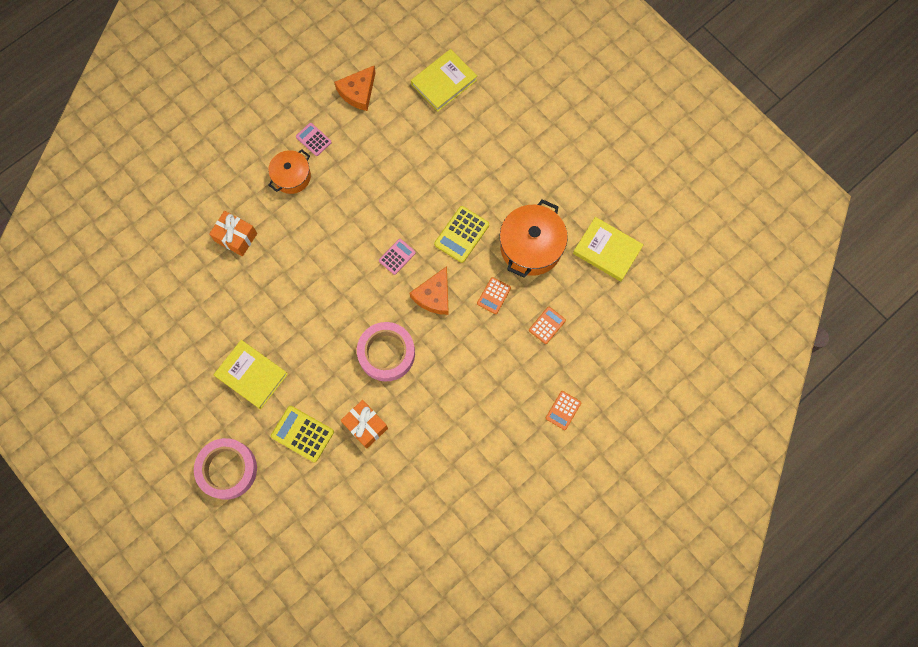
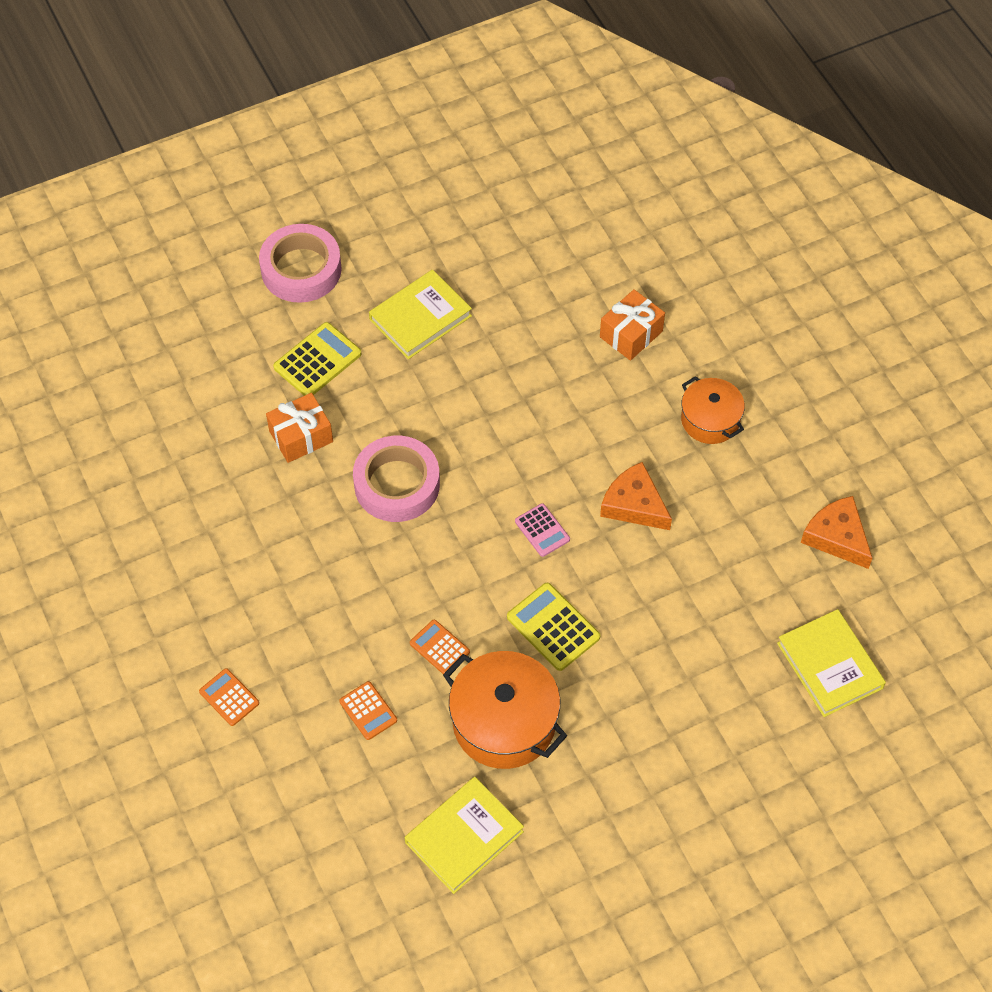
camera: 105 degrees right, 15 degrees down
pink calculator [296,123,332,156] -> none
orange cheese [410,266,449,315] -> orange cheese moved to [600,462,672,530]

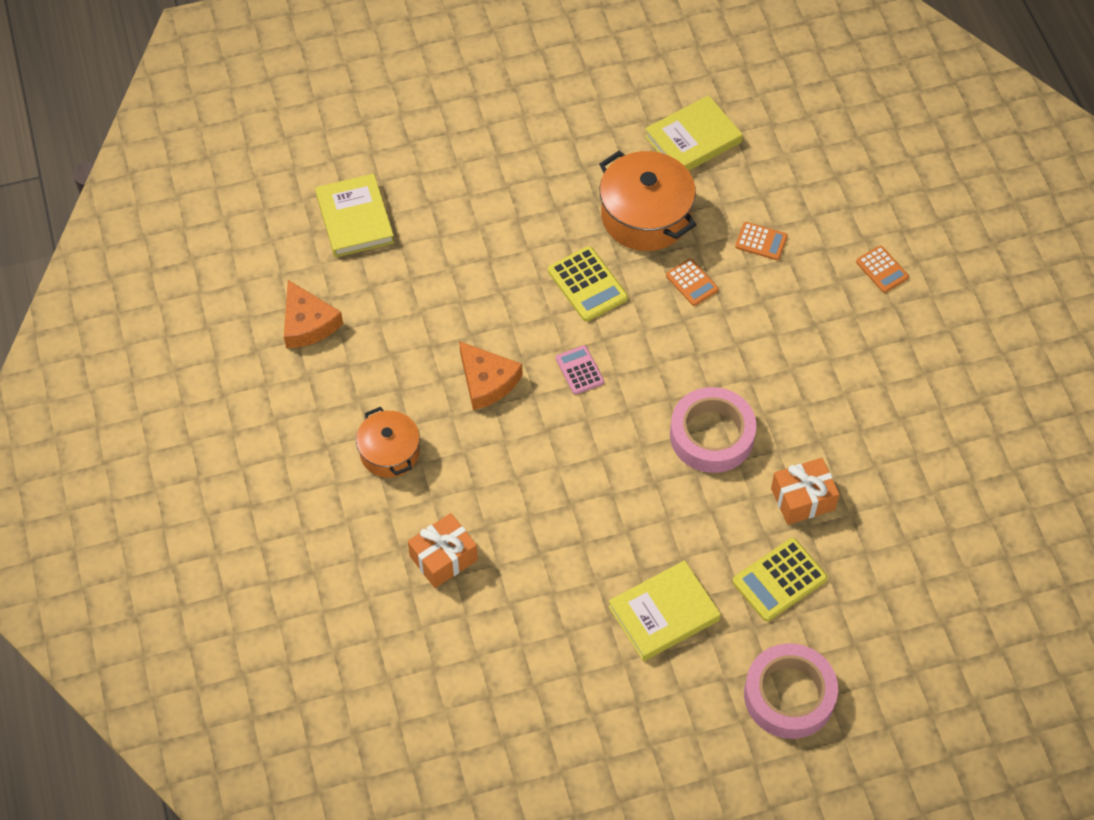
camera: 170 degrees left, 0 degrees up
orange calculator [339,681,397,740] -> orange calculator turned 135 degrees clockwise [735,222,788,260]

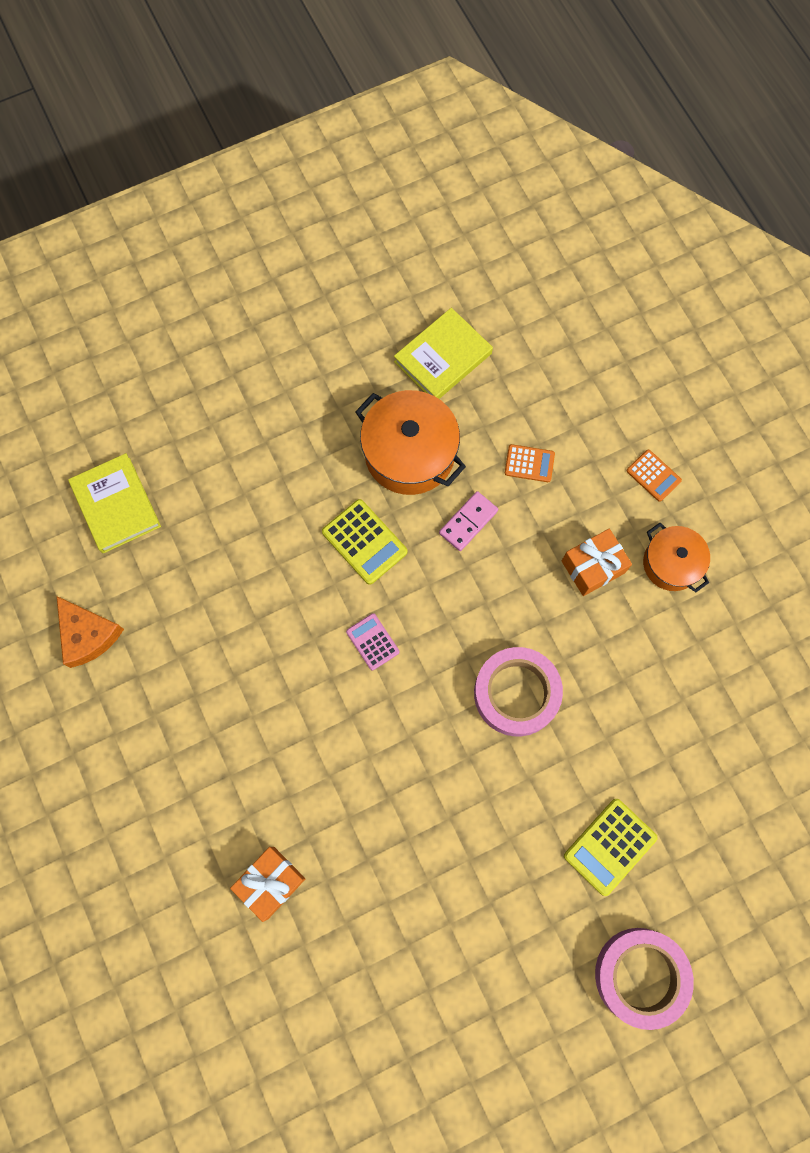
camera: 10 degrees left, 15 degrees up
orange pot [356,407,420,478] -> orange pot moved to [643,523,710,592]
orange cheese [459,341,522,410] -> none
yellow book [608,560,721,661] -> none
orange calculator [666,258,719,306] -> pink domino [439,491,498,551]
orange gift [771,458,840,525] -> orange gift moved to [562,529,632,596]

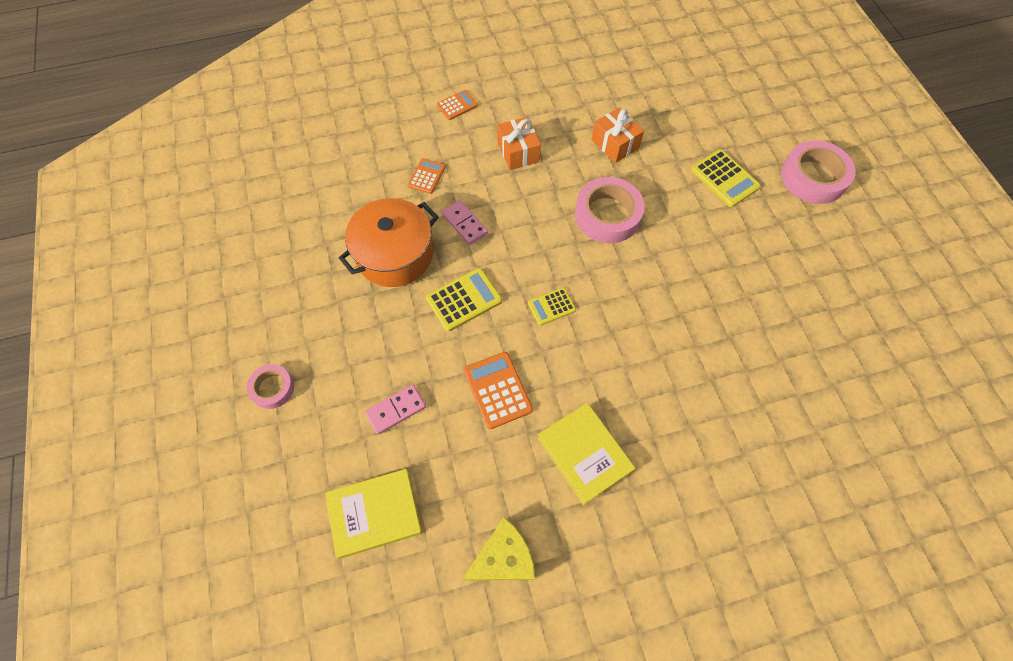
camera: 80 degrees left, 10 degrees down
orange cheese [57,596,124,668] -> yellow cheese [463,517,535,580]
orange gift [230,847,305,922] -> orange gift moved to [591,108,644,163]
pink calculator [346,613,399,670] -> yellow calculator [528,287,576,326]
yellow book [394,308,493,399] -> yellow book moved to [537,403,635,505]
orange pot [643,523,710,592] -> none
none -> pink tape [247,364,294,409]
none -> pink domino [365,384,426,434]
none -> orange calculator [464,352,533,429]

